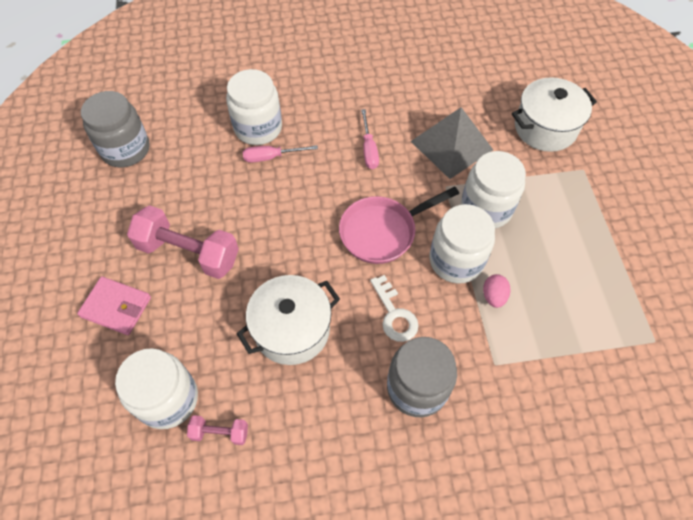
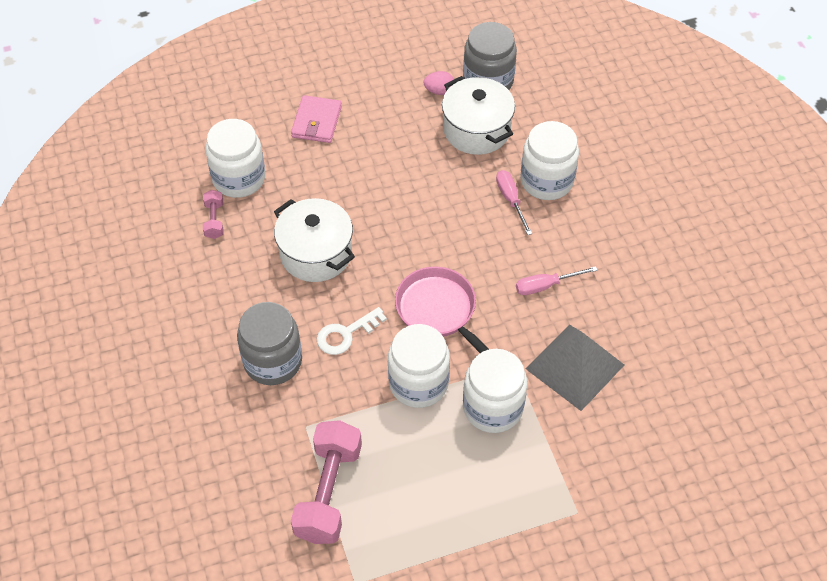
camera: 80 degrees right, 5 degrees down
pink dumbbell [127,205,239,279] -> pink dumbbell moved to [291,420,362,544]
pink egg [483,274,510,308] -> pink egg moved to [423,71,454,95]
white pot [512,77,597,152] -> white pot moved to [442,76,515,155]

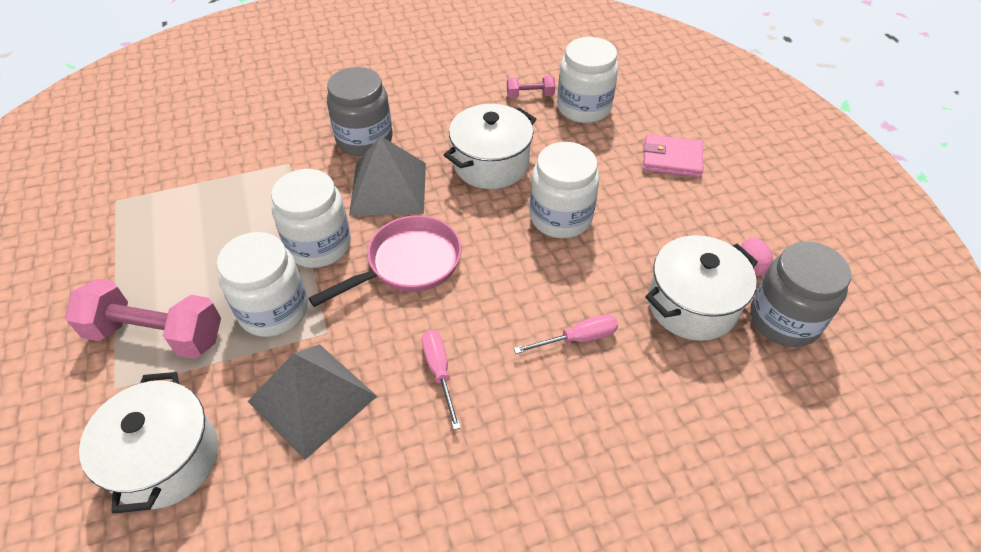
camera: 90 degrees right, 5 degrees down
pink dumbbell [291,420,362,544] -> pink dumbbell moved to [65,279,221,359]
white key [317,307,387,355] -> grey pyramid [349,136,426,216]
white jar [520,121,579,200] -> white jar moved to [530,142,599,238]
none -> white pot [79,372,218,513]

